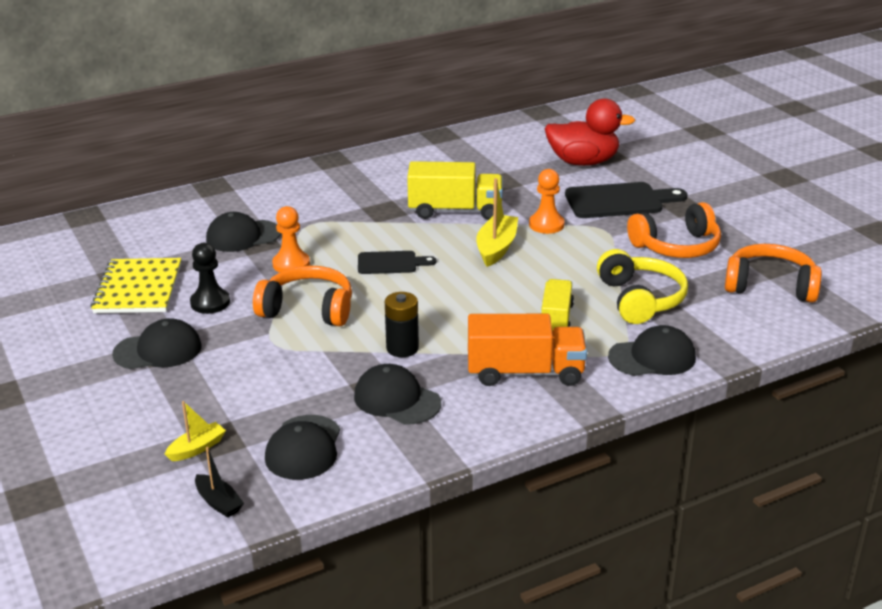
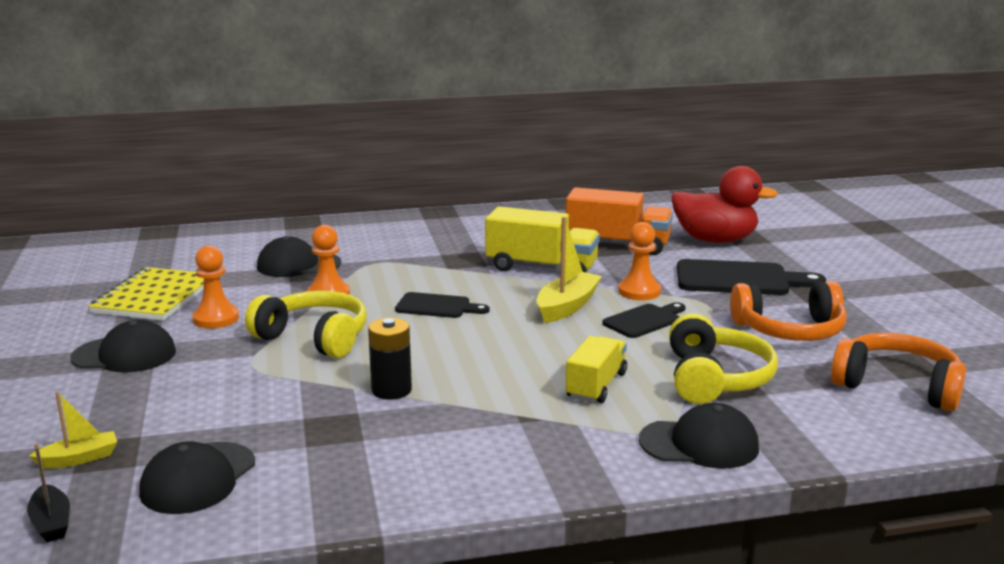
camera: 15 degrees right, 10 degrees down
black pawn [190,243,230,314] -> orange pawn [192,245,239,328]
orange headphones [253,266,352,326] -> yellow headphones [245,291,367,358]
black cap [354,364,441,424] -> none
orange truck [468,314,587,386] -> orange truck moved to [566,187,673,255]
none -> black cutting board [602,302,686,338]

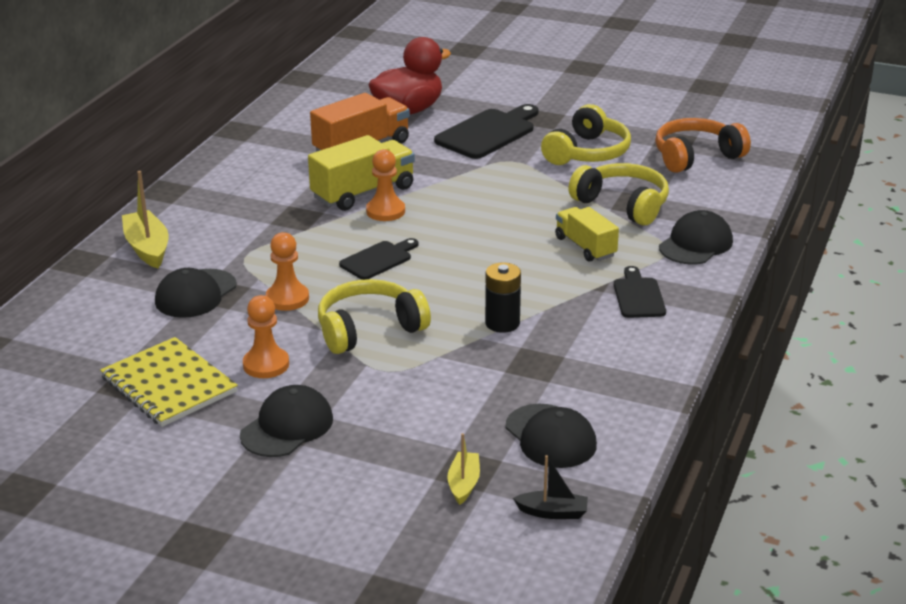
camera: 55 degrees left, 10 degrees up
yellow boat [537,217,602,323] -> yellow boat moved to [122,171,169,268]
black cutting board [602,302,686,338] -> black cutting board moved to [614,266,666,318]
orange pawn [618,222,661,300] -> orange pawn moved to [366,149,405,221]
orange headphones [730,281,847,341] -> yellow headphones [541,104,631,165]

